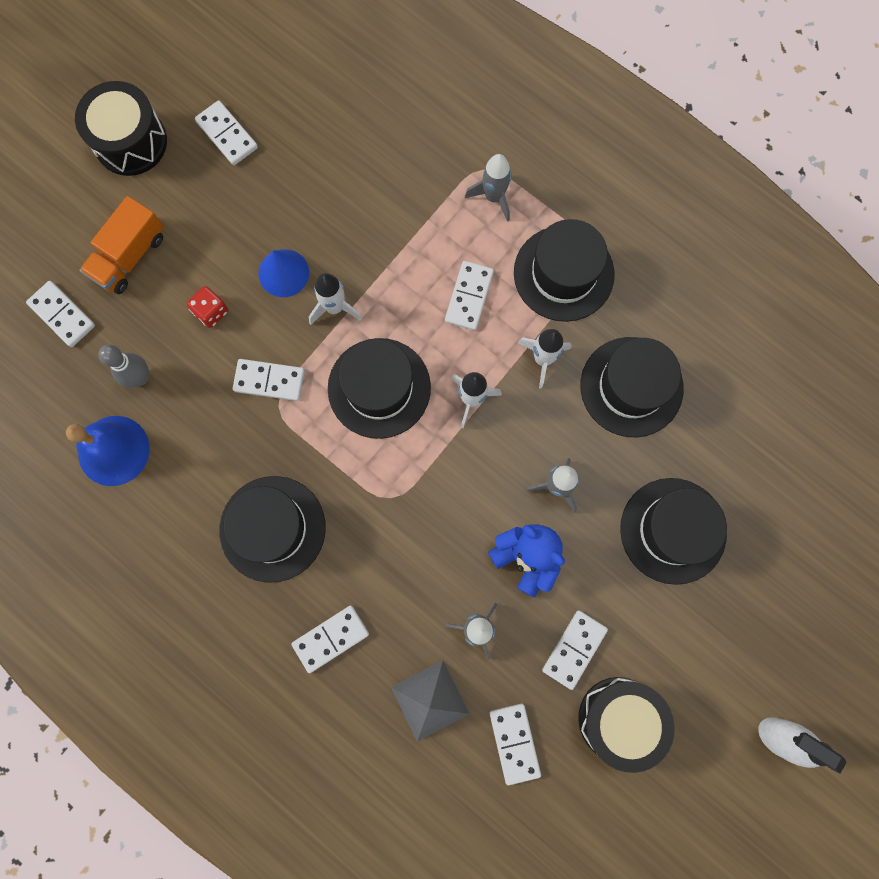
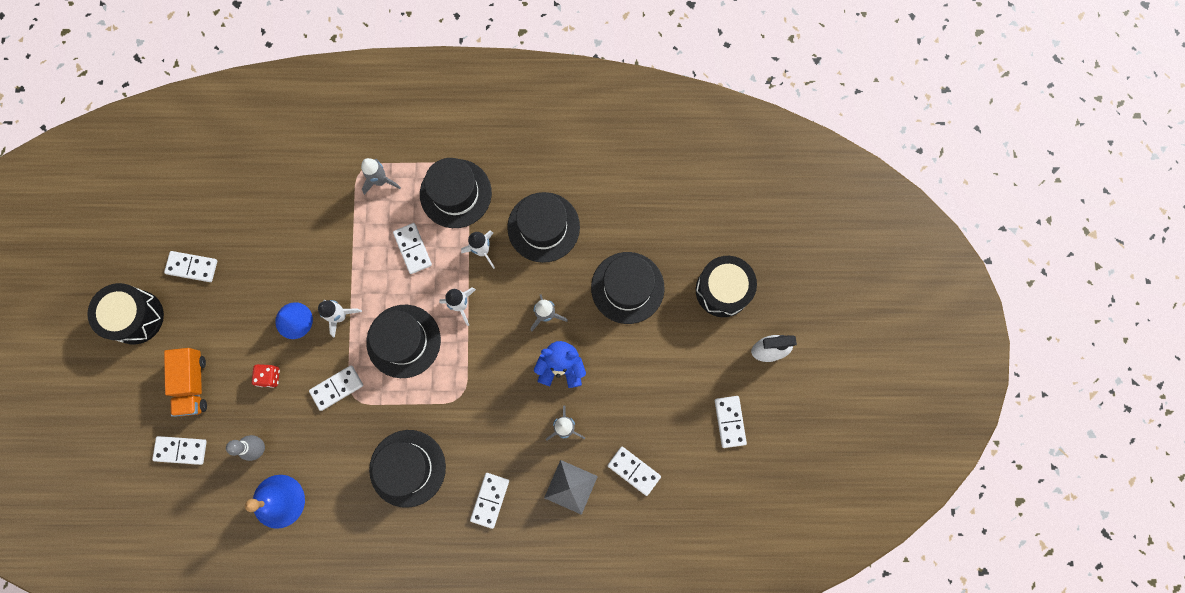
camera: 40 degrees left, 0 degrees up
white domino [542,611,608,690] -> white domino moved to [715,396,747,448]
black drum [578,677,675,773] -> black drum moved to [696,256,757,317]

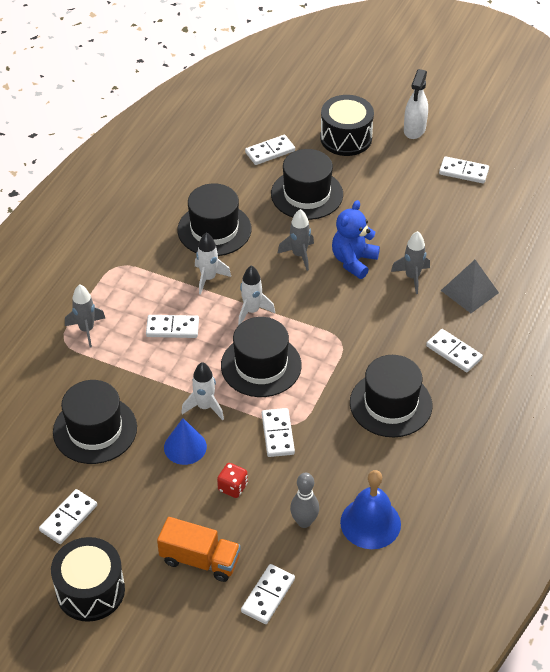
camera: 65 degrees left, 30 degrees down
black hat [420,158,492,228] -> black hat moved to [53,380,137,464]
white domino [607,447,661,496] -> white domino moved to [245,135,295,165]

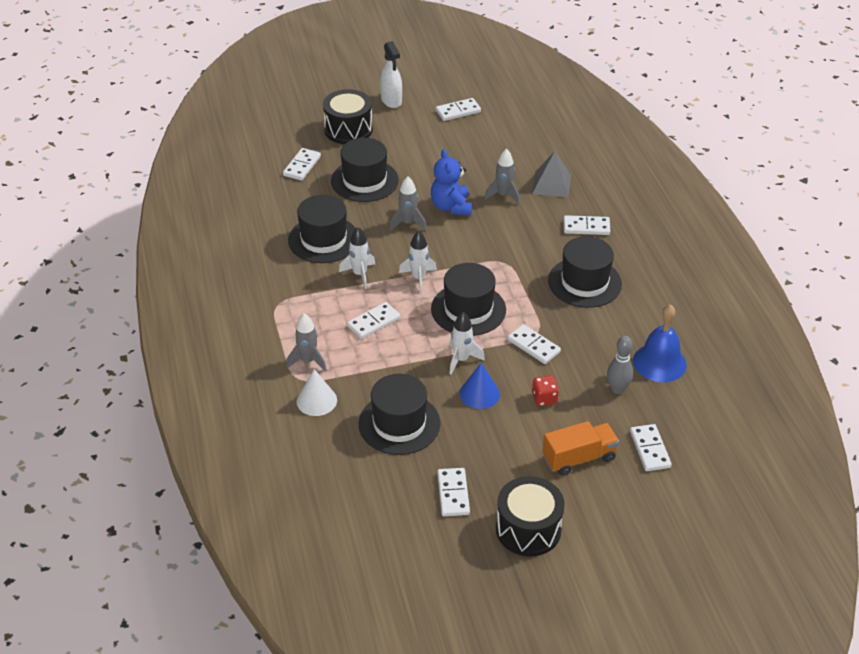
camera: 40 degrees left, 5 degrees down
none -> white cone [297,369,337,416]

